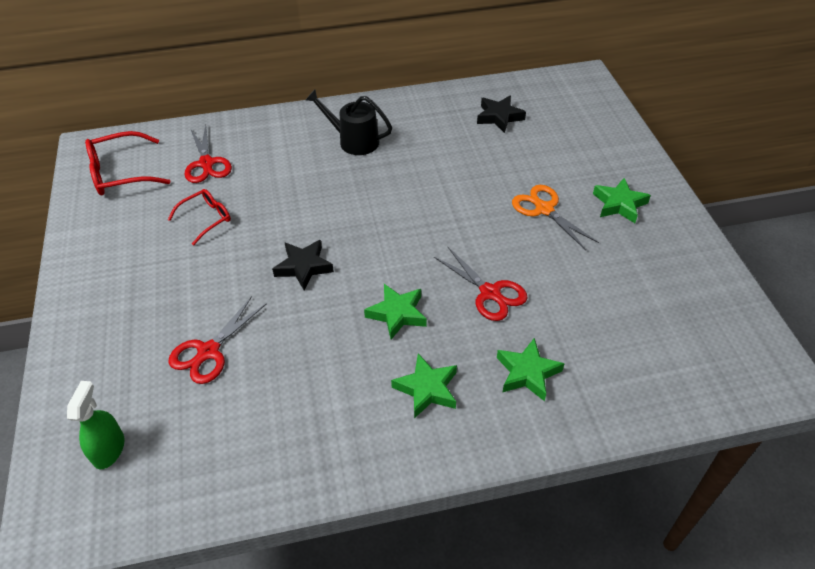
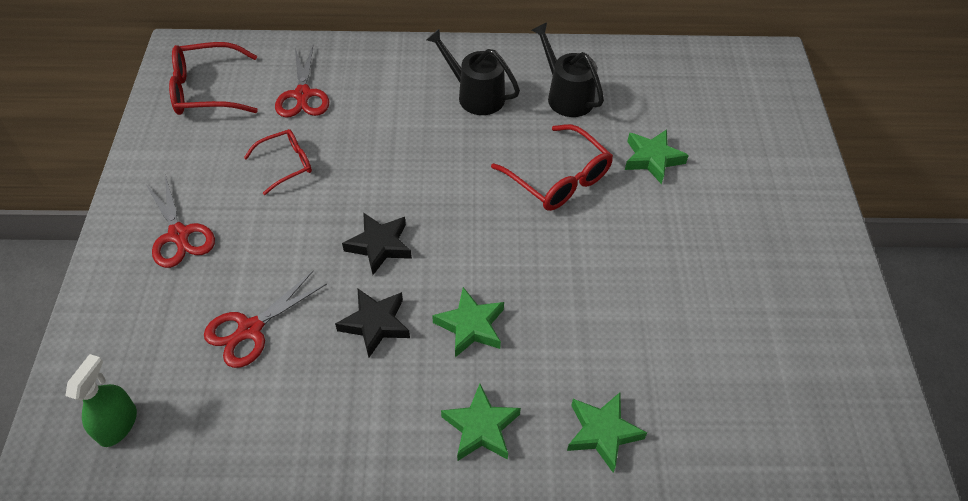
camera: 10 degrees right, 5 degrees up
red scissors [434,247,528,321] -> red scissors moved to [145,175,215,268]
black star [477,95,526,133] -> black star moved to [335,289,410,358]
orange scissors [512,185,599,250] -> none
green star [593,178,651,223] -> green star moved to [625,129,689,184]
none -> red glasses [491,124,613,211]
none -> black watering can [531,23,604,117]

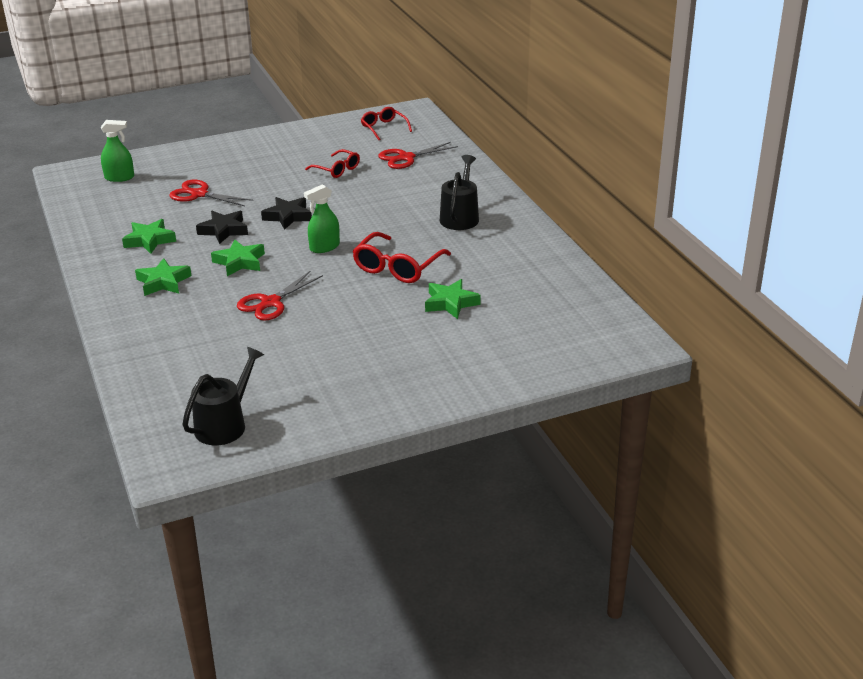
camera: 70 degrees right, 20 degrees down
red scissors [145,175,215,268] -> red scissors moved to [237,271,323,321]
red glasses [169,42,258,115] -> red glasses [361,107,412,140], size x0.63
black watering can [531,23,604,117] -> black watering can moved to [182,347,264,445]
green star [567,393,647,472] -> green star moved to [122,219,176,254]
none -> green spray bottle [304,184,340,253]

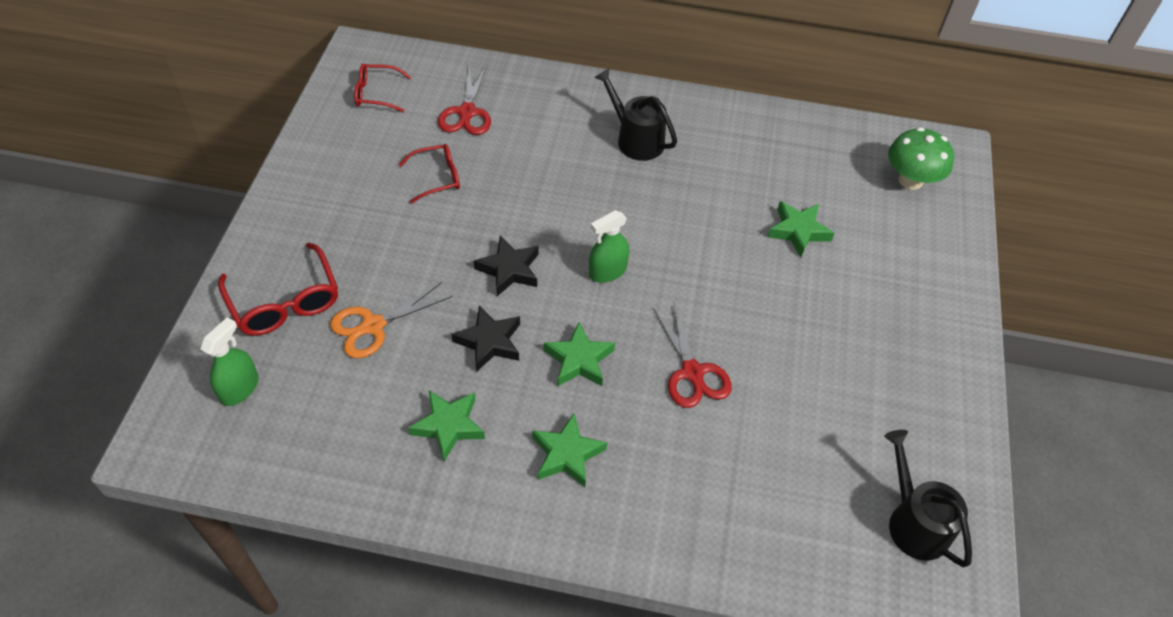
camera: 60 degrees left, 20 degrees up
red scissors [169,180,253,206] -> orange scissors [330,282,452,358]
green spray bottle [304,184,340,253] -> green spray bottle turned 60 degrees clockwise [589,210,629,283]
red glasses [352,232,451,283] -> red glasses moved to [218,243,338,336]
none -> green mushroom [888,127,954,190]

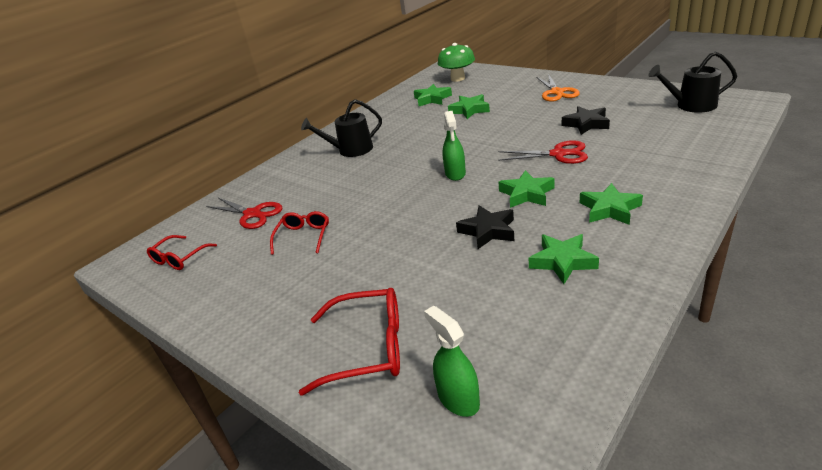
camera: 55 degrees left, 20 degrees down
orange scissors [330,282,452,358] -> orange scissors moved to [536,74,580,102]
black star [474,236,539,296] -> black star moved to [562,106,610,135]
none -> green star [414,84,452,106]

